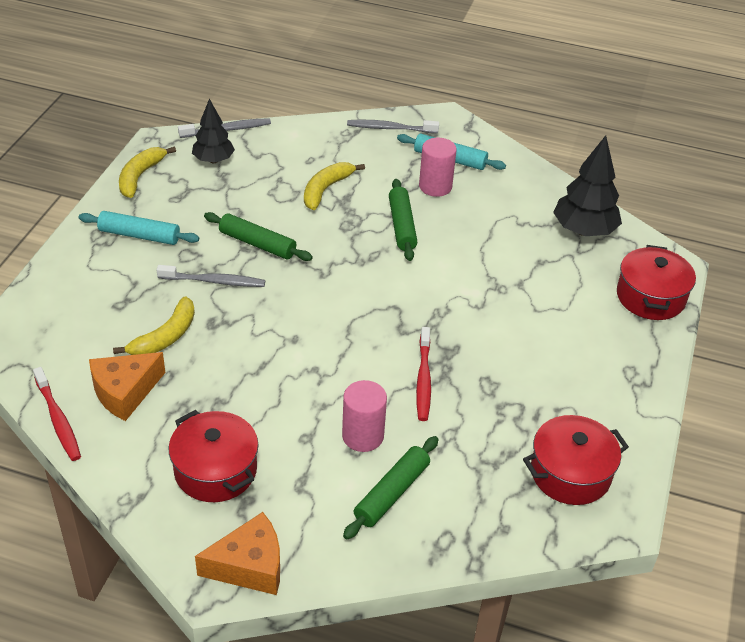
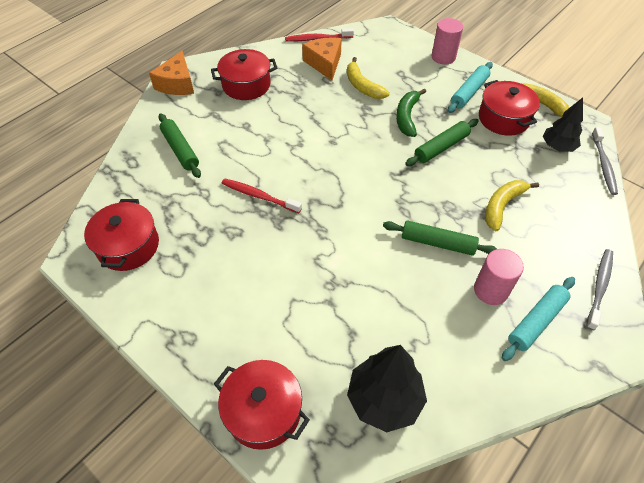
camera: 115 degrees right, 10 degrees up
grey toothbrush [156,265,265,287] -> green banana [396,88,426,137]
yellow banana [304,162,365,210] -> yellow banana turned 105 degrees counterclockwise [485,180,539,231]
pink cylinder [342,380,387,452] -> pink cylinder moved to [431,18,463,64]
none -> red pot [479,80,540,136]

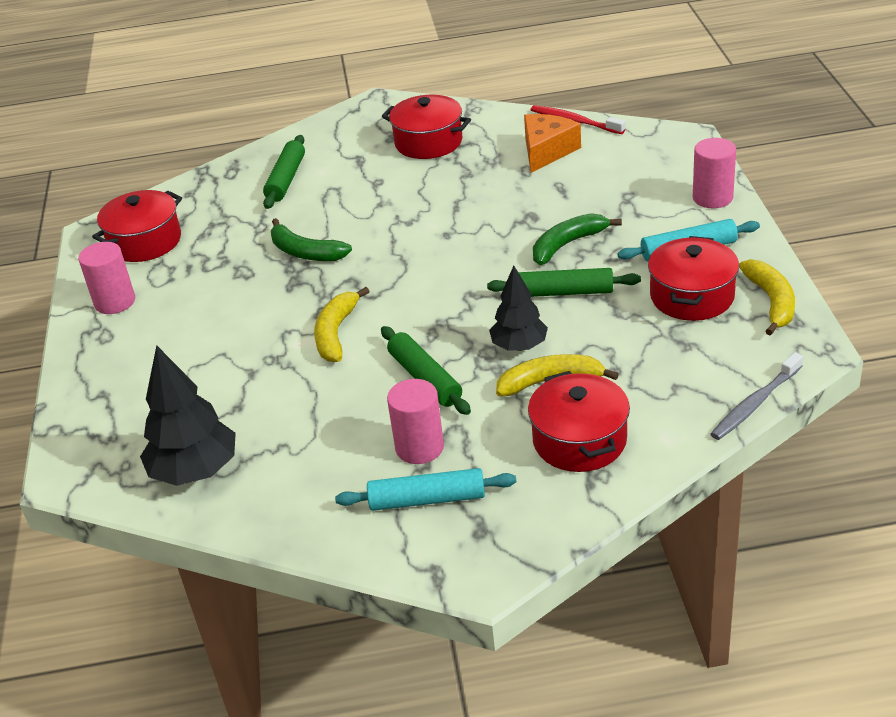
camera: 45 degrees right, 15 degrees down
orange cheese [149,51,194,95] -> none
red pot [214,360,310,450] -> red pot moved to [528,371,630,472]
red toothbrush [221,178,302,213] -> green banana [271,218,352,261]
yellow banana [347,57,390,99] -> yellow banana moved to [314,287,370,362]
black tree [543,98,583,152] -> black tree moved to [489,266,548,351]
grey toothbrush [586,249,613,330] -> none
none -> pink cylinder [78,242,135,314]

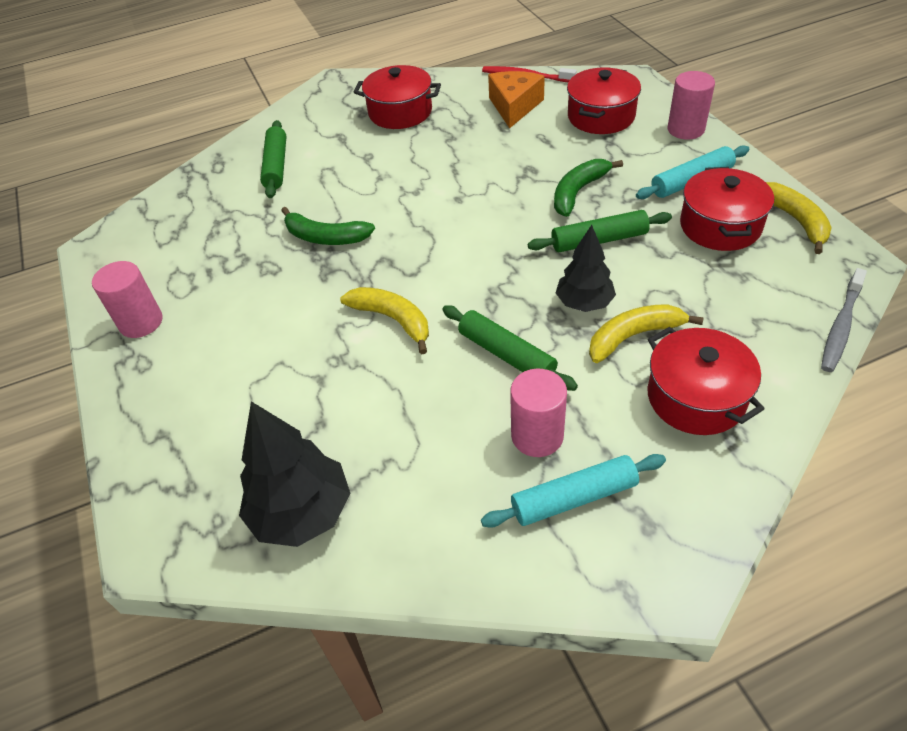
camera: 15 degrees left, 10 degrees up
red pot [92,190,182,262] -> red pot moved to [567,67,641,134]
yellow banana [314,287,370,362] -> yellow banana turned 135 degrees clockwise [340,287,429,354]

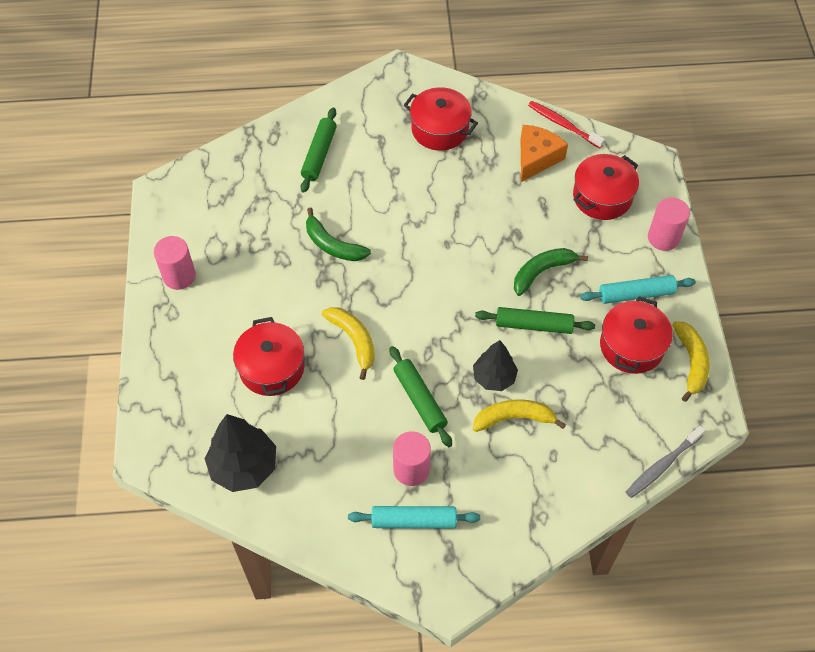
camera: 15 degrees right, 10 degrees up
red pot [647,327,765,435] -> red pot moved to [233,317,304,396]

